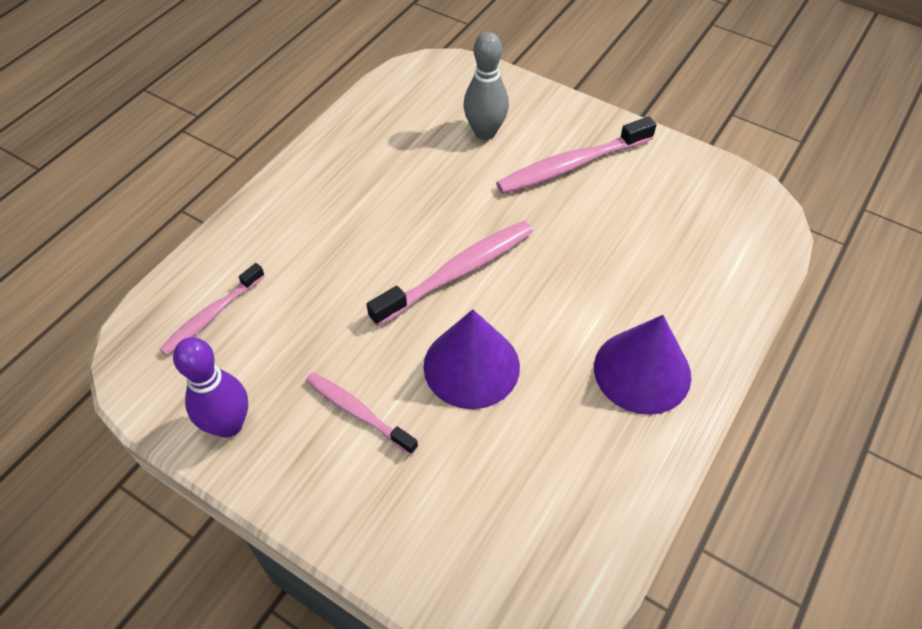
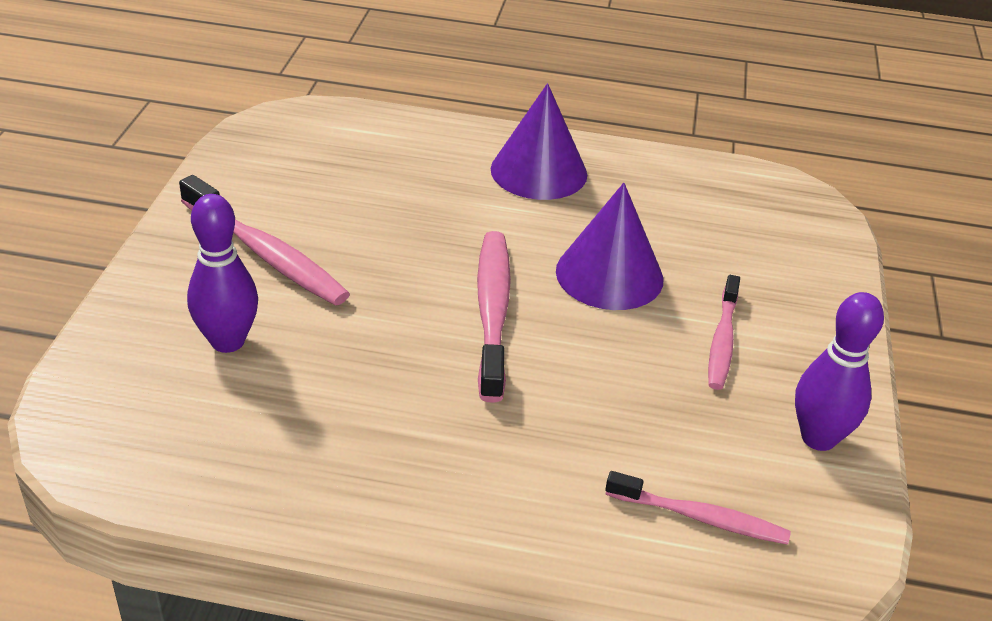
camera: 115 degrees left, 15 degrees down
pink toothbrush [367,221,533,327] -> pink toothbrush turned 60 degrees clockwise [477,231,511,403]
grey bowling pin [463,32,509,140] -> purple bowling pin [187,194,258,353]

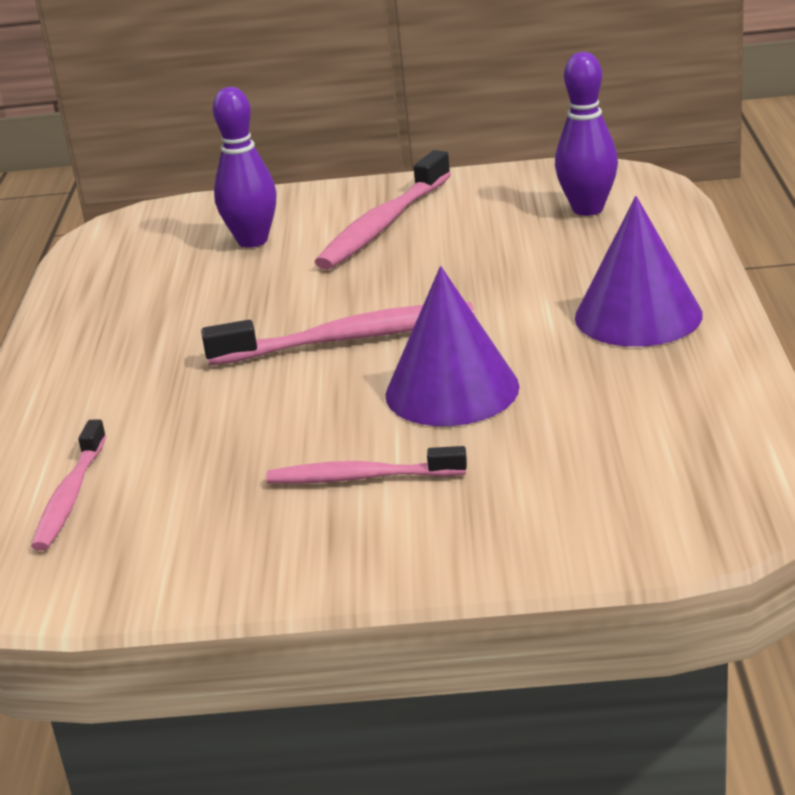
camera: 85 degrees right, 10 degrees down
purple bowling pin [795,292,884,451] -> purple bowling pin moved to [555,52,618,216]

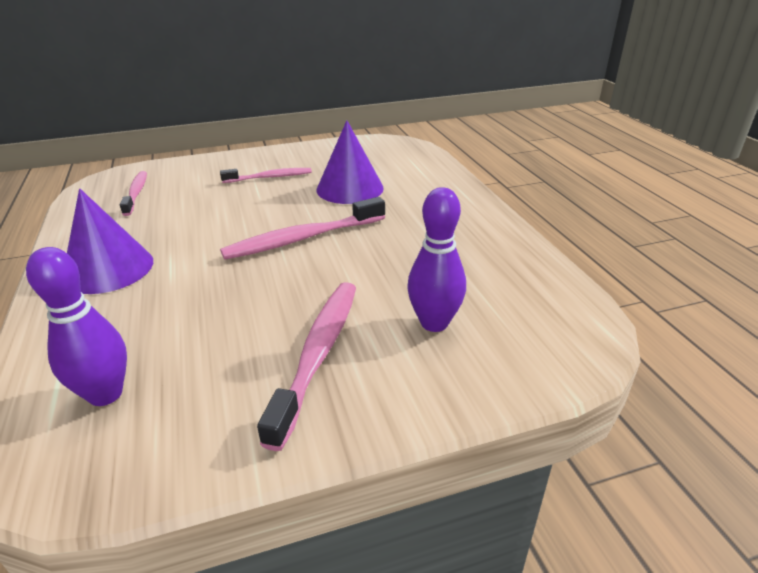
camera: 160 degrees right, 5 degrees up
pink toothbrush [31,419,107,551] -> pink toothbrush moved to [120,171,147,216]
purple cone [385,266,520,426] -> purple cone moved to [316,120,384,204]

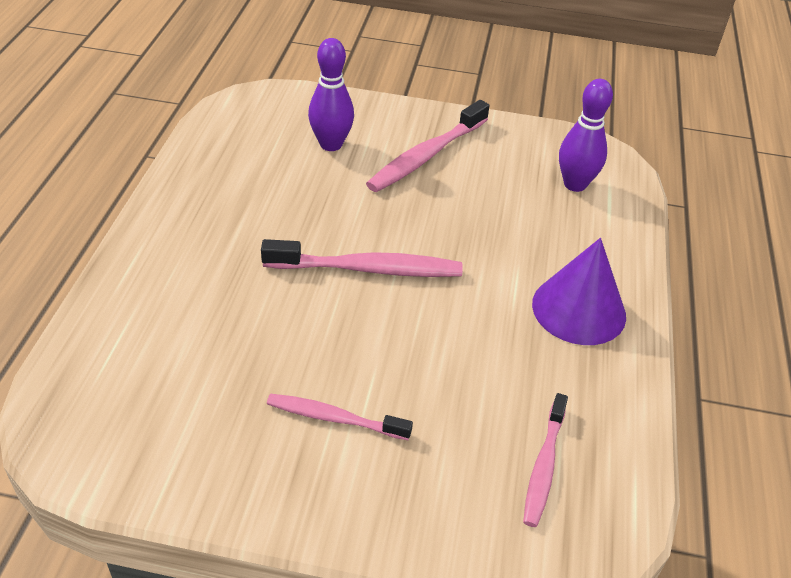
camera: 155 degrees left, 10 degrees up
purple cone [316,120,384,204] -> none

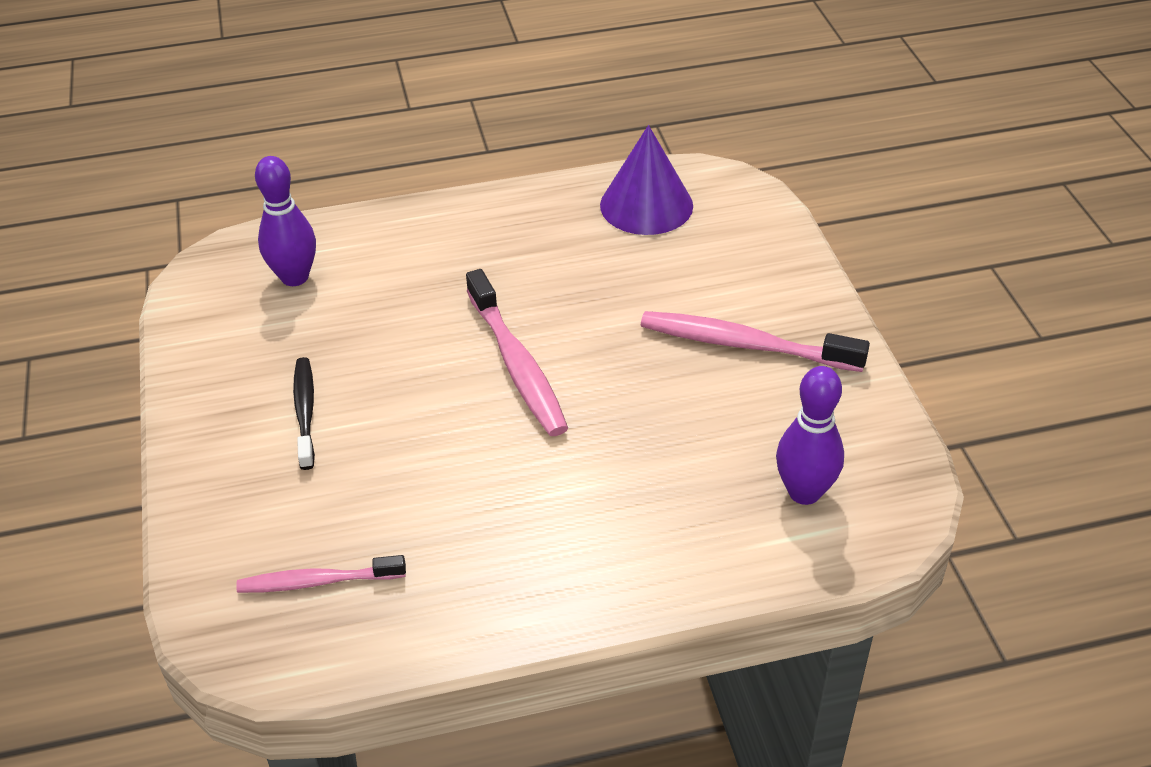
camera: 70 degrees right, 0 degrees up
pink toothbrush [267,394,413,440] -> black toothbrush [293,357,315,470]
purple bowling pin [308,38,354,151] -> purple bowling pin moved to [255,156,316,286]
purple cone [532,238,626,345] -> purple cone moved to [600,125,693,235]

